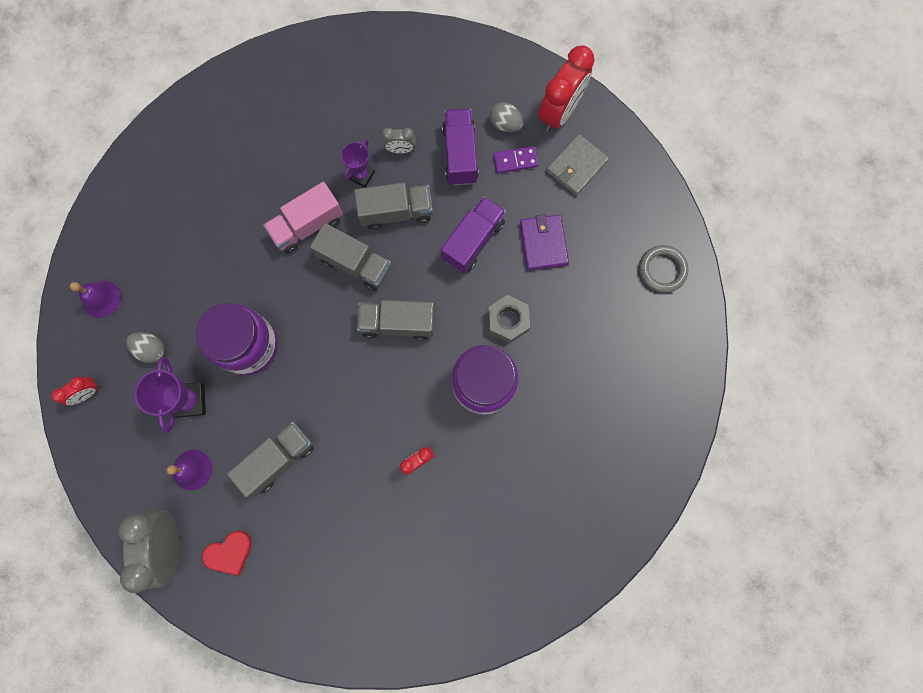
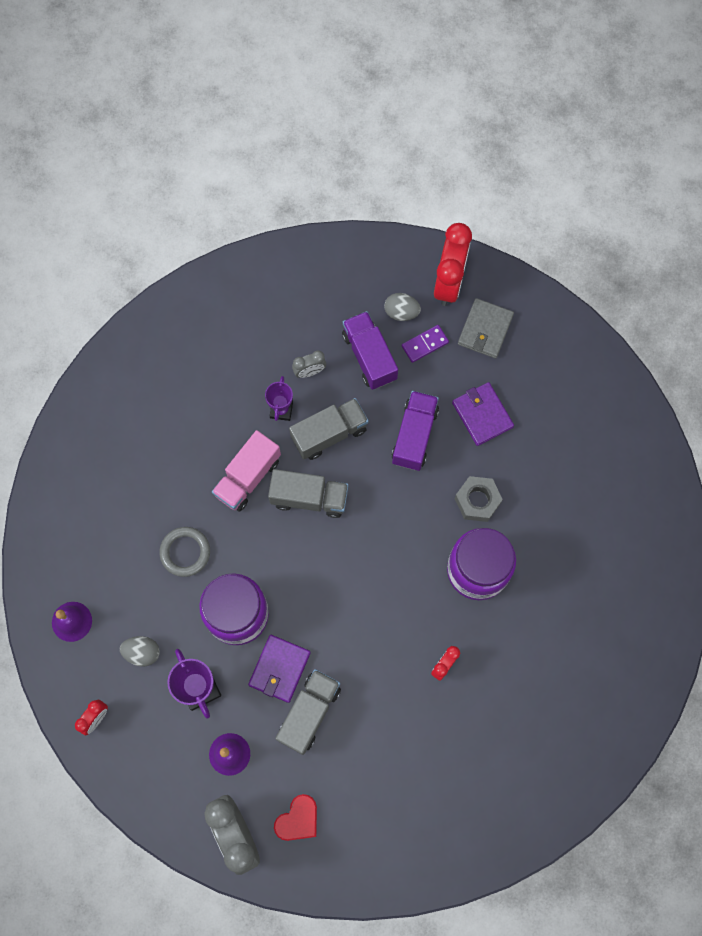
camera: 20 degrees left, 5 degrees down
grey truck [357,300,435,341] -> none
grey ring [639,245,689,293] -> grey ring moved to [159,527,210,577]
none -> purple wallet [248,635,311,703]

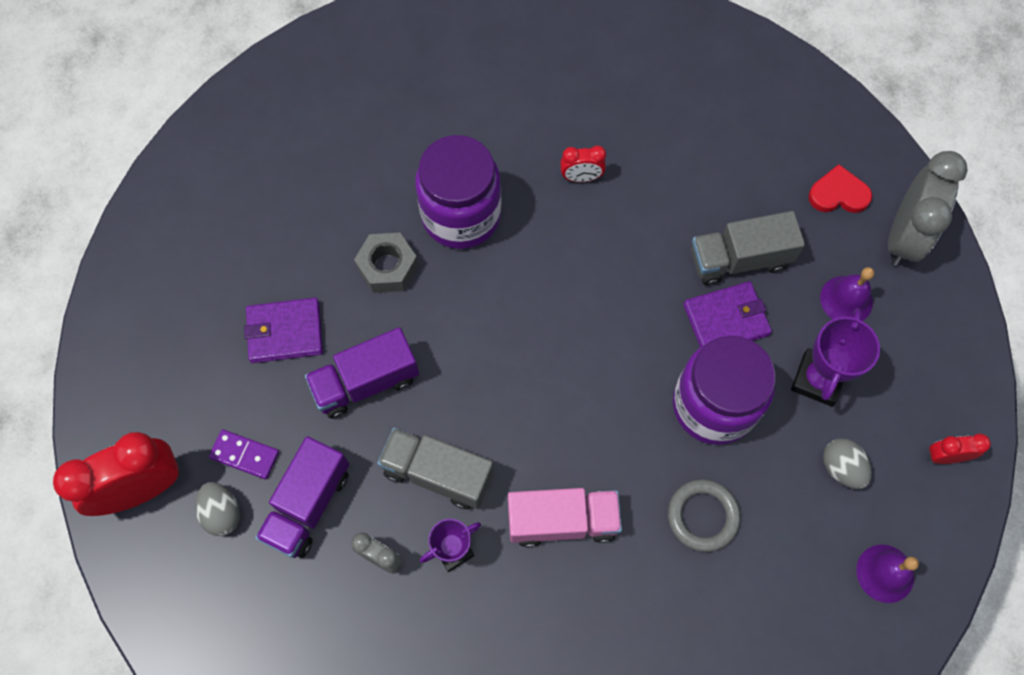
camera: 130 degrees left, 5 degrees down
grey truck [268,469,348,518] -> none
purple wallet [452,382,514,446] -> purple wallet turned 60 degrees clockwise [244,298,323,363]
grey wallet [458,298,514,358] -> none

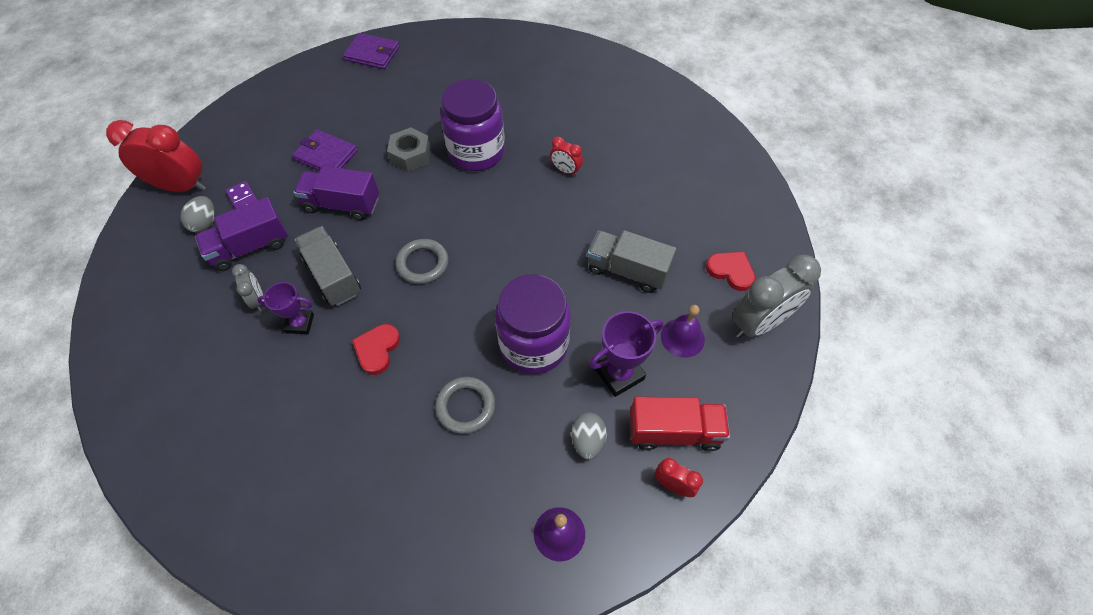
camera: 35 degrees right, 10 degrees down
pink truck [508,488,622,547] -> red heart [352,324,400,375]
purple wallet [683,281,772,347] -> purple wallet moved to [343,33,400,69]
none -> grey ring [396,239,449,284]
none -> red truck [630,397,730,451]

